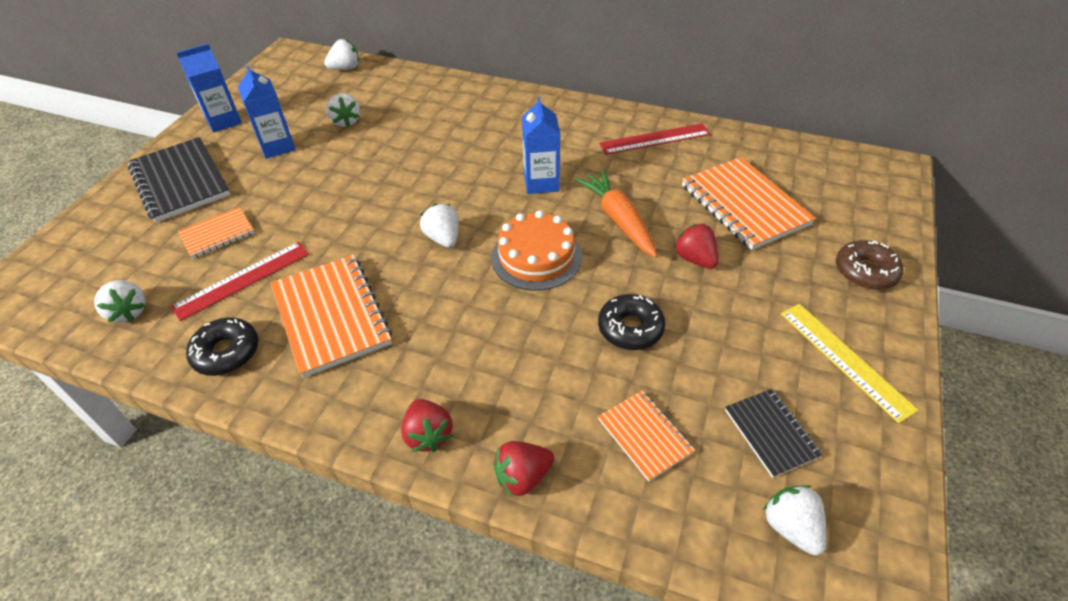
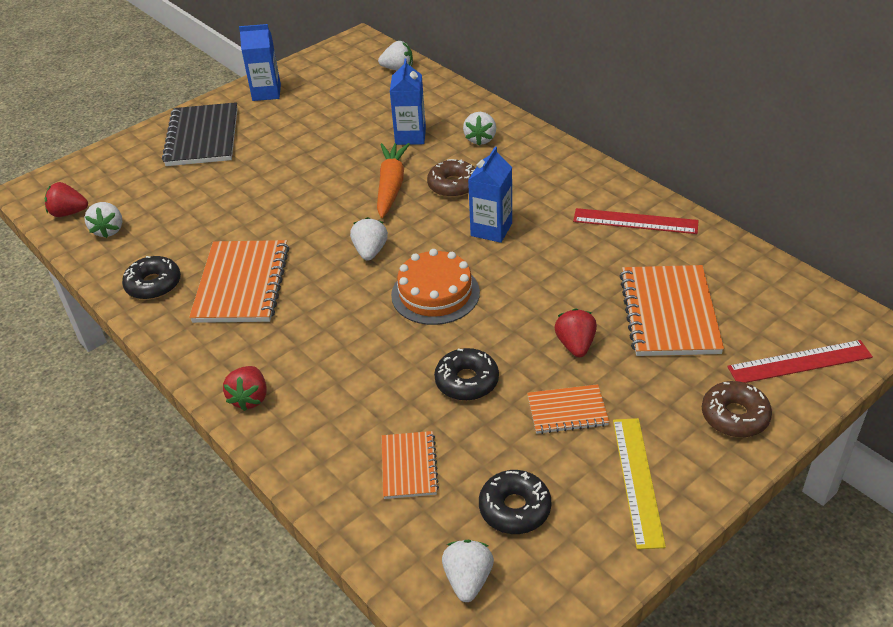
camera: 30 degrees right, 5 degrees down
red ruler [171,242,309,321] -> red ruler moved to [727,340,873,383]
orange notebook [178,207,255,259] -> orange notebook moved to [527,384,609,434]
blue carton [238,65,296,159] -> blue carton moved to [390,59,426,145]
white strawberry [326,93,360,127] -> white strawberry moved to [463,112,496,145]
red strawberry [493,441,554,497] -> red strawberry moved to [45,182,88,217]
orange carrot [575,170,658,258] -> orange carrot moved to [377,143,410,218]
black notebook [725,389,823,478] -> black donut [479,470,551,534]
none -> brown donut [427,159,476,198]

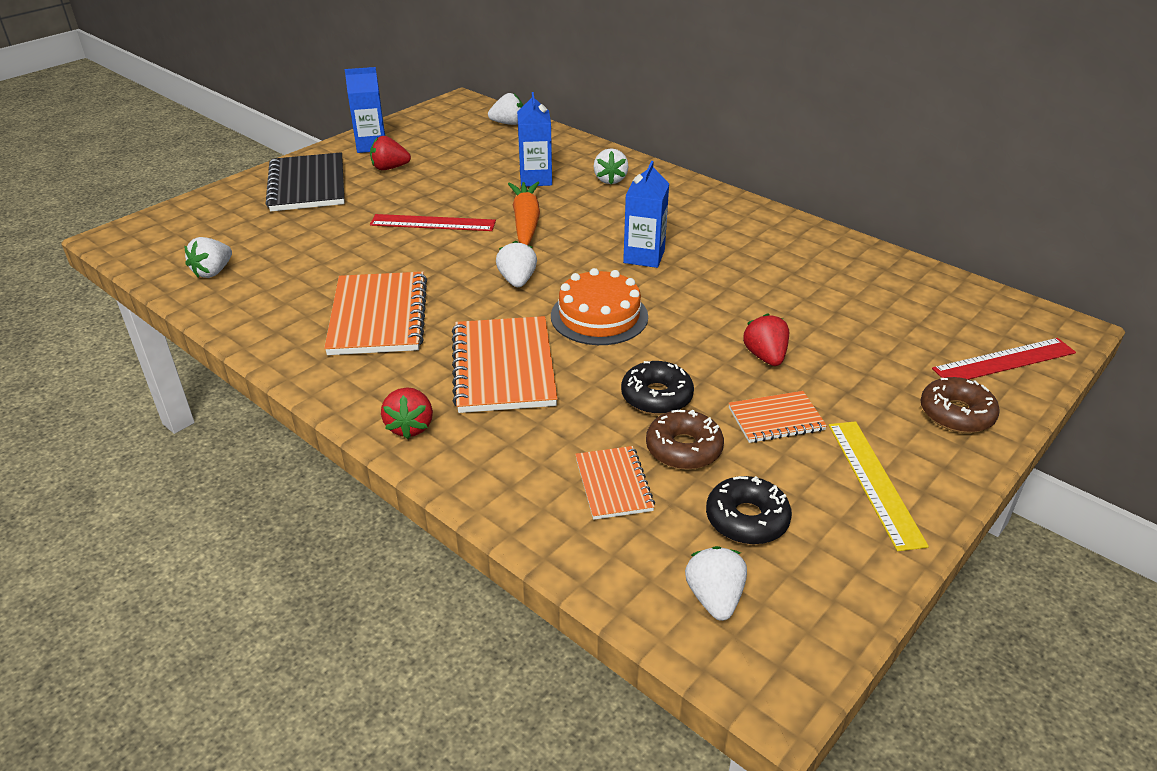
camera: 10 degrees left, 5 degrees down
red strawberry [45,182,88,217] -> red strawberry moved to [370,136,411,170]
white strawberry [84,202,122,238] -> white strawberry turned 45 degrees clockwise [185,237,232,278]
black donut [122,256,181,300] -> none
brown donut [427,159,476,198] -> brown donut moved to [646,410,724,470]
red ruler [573,208,698,234] -> red ruler moved to [370,214,496,231]
orange notebook [620,265,724,356] -> orange notebook moved to [452,316,558,413]

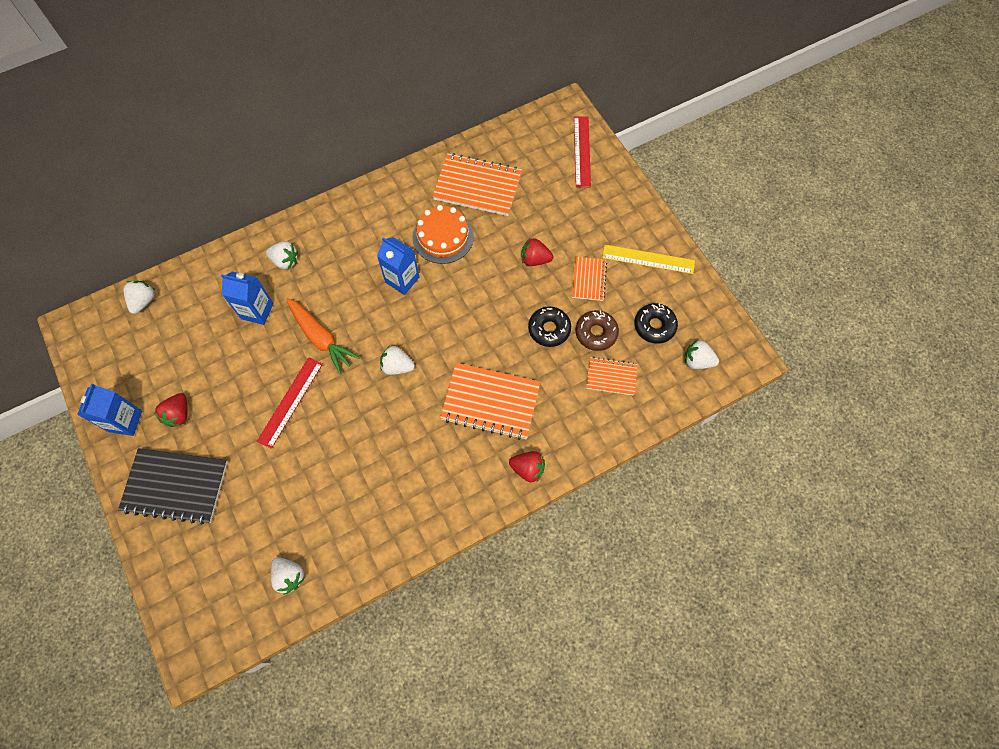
camera: 70 degrees left, 30 degrees up
orange notebook [324,272,427,355] -> orange notebook moved to [432,153,522,216]
orange carrot [508,182,540,245] -> orange carrot turned 150 degrees counterclockwise [286,298,360,374]
orange cake [551,268,648,345] -> orange cake moved to [412,205,474,264]
brown donut [920,377,1000,433] -> none

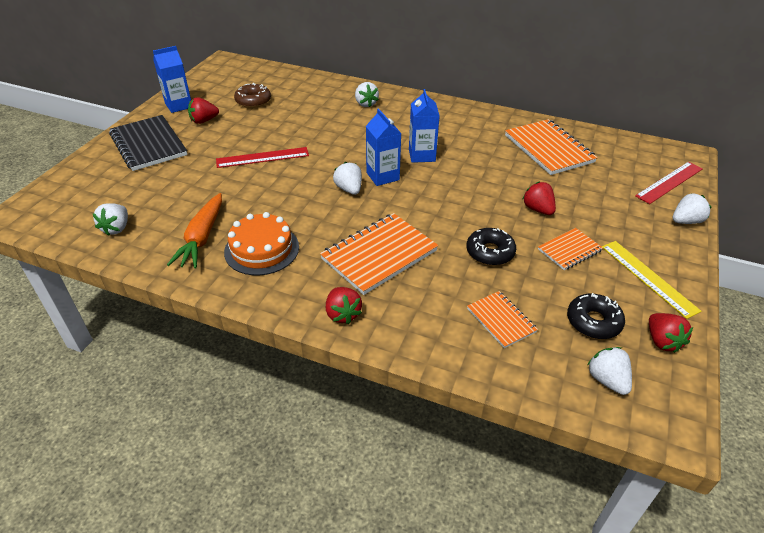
camera: 50 degrees right, 25 degrees down
white strawberry [123,281,155,314] -> white strawberry moved to [673,193,712,224]
blue carton [221,272,273,325] -> blue carton moved to [366,109,402,186]
orange carrot [286,298,360,374] -> orange carrot moved to [167,193,222,268]
orange cake [412,205,474,264] -> orange cake moved to [224,212,299,275]
orange notebook [440,363,540,440] -> orange notebook turned 75 degrees clockwise [320,213,438,295]
brown donut [576,310,619,351] -> brown donut moved to [234,83,271,108]
none -> red strawberry [649,313,693,353]

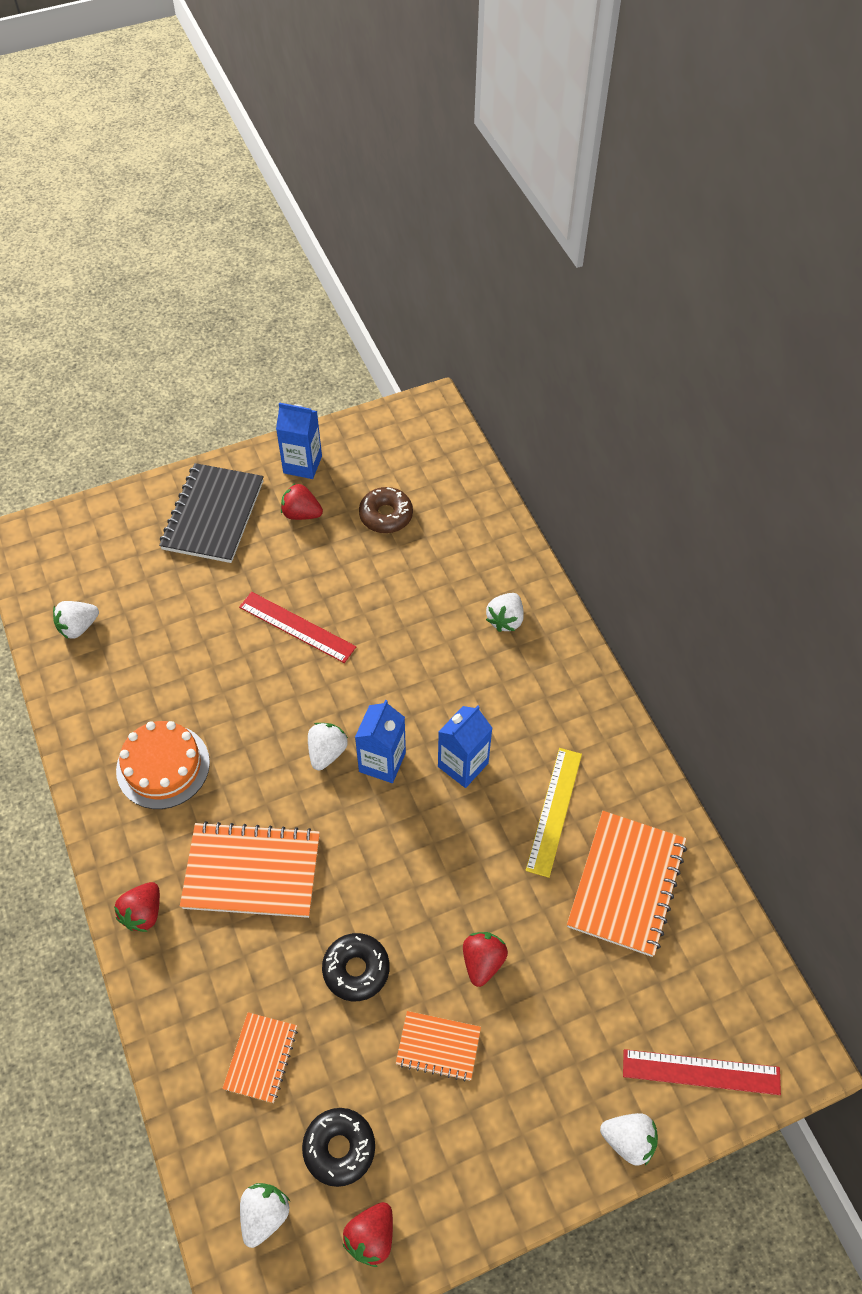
camera: 45 degrees right, 15 degrees up
orange carrot [167,193,222,268] -> none
yellow ruler [602,241,702,319] -> yellow ruler moved to [525,748,582,878]

